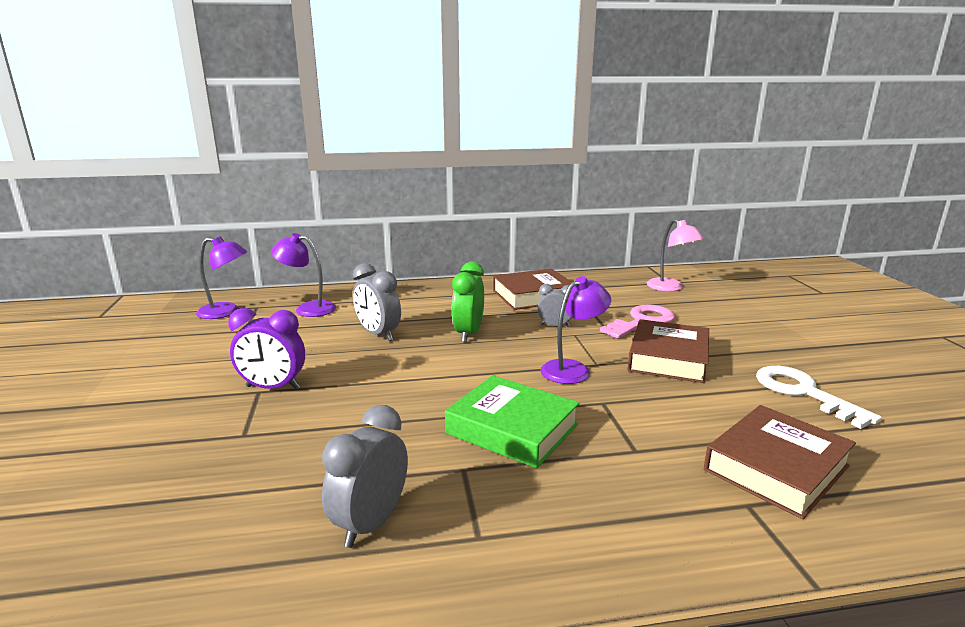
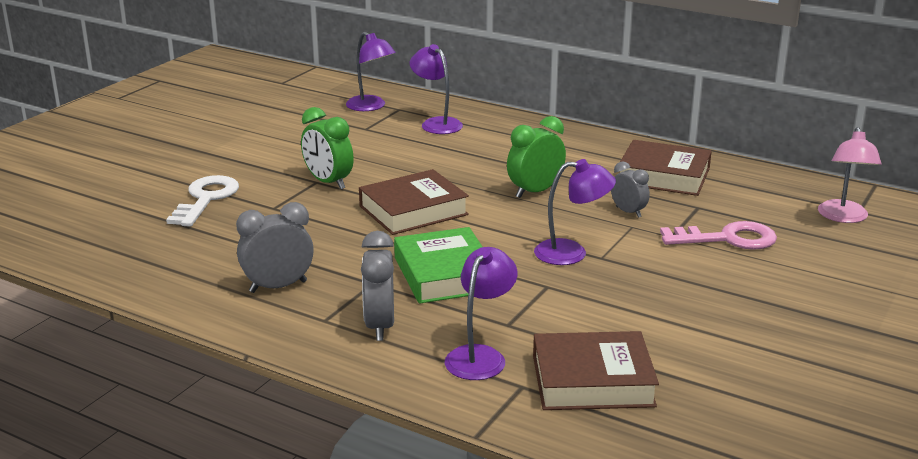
camera: 40 degrees right, 5 degrees up
purple clock [228,308,305,390] -> green clock [301,107,354,189]
grey clock [353,263,401,341] -> grey clock moved to [361,231,394,341]
brown book [628,319,709,383] -> brown book moved to [359,169,469,235]
white key [756,366,882,429] -> white key moved to [166,175,239,227]
none -> purple lamp [445,247,518,380]

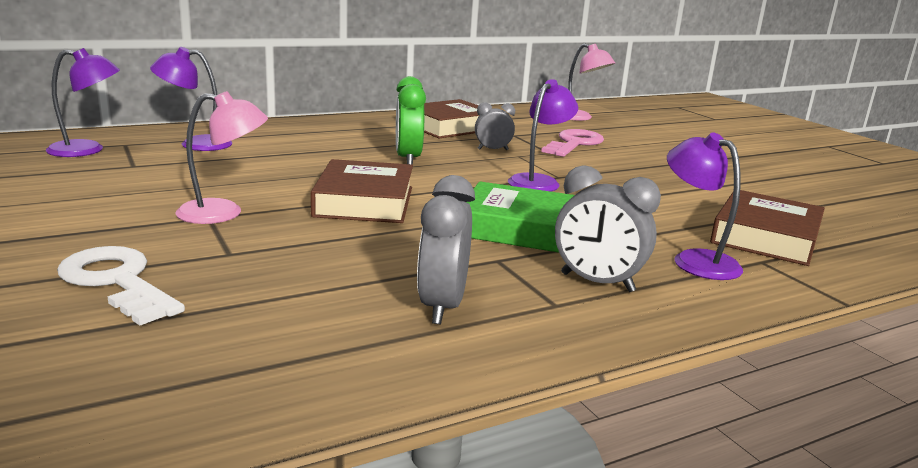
camera: 60 degrees left, 5 degrees down
green clock [301,107,354,189] -> pink lamp [175,91,268,224]

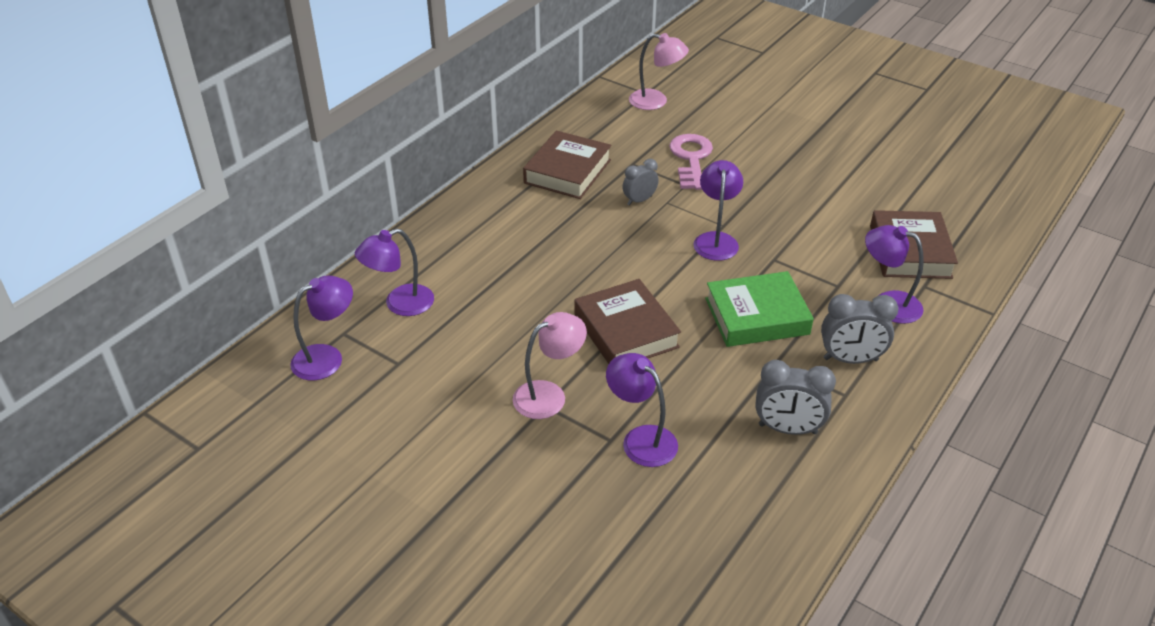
camera: 25 degrees left, 20 degrees up
white key [57,246,185,325] -> none
green clock [396,76,426,165] -> none
grey clock [417,175,475,324] -> grey clock turned 60 degrees counterclockwise [756,360,836,435]
none -> purple lamp [606,353,678,467]

